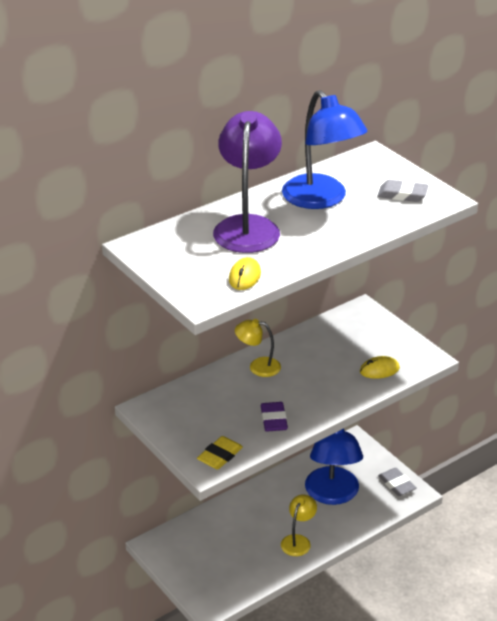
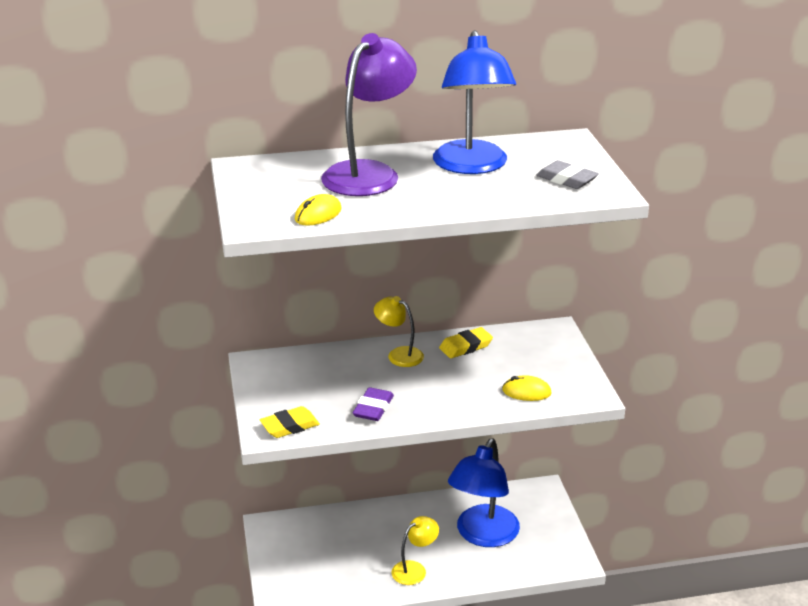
camera: 25 degrees right, 5 degrees down
grey eraser [378,468,416,496] -> none
none -> yellow eraser [439,327,493,358]

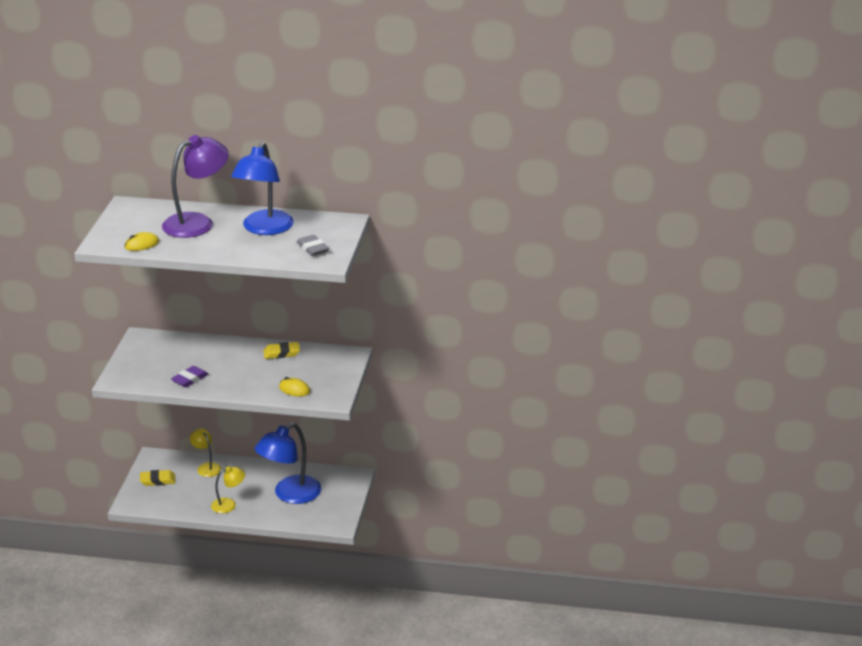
camera: 20 degrees right, 0 degrees up
yellow eraser [260,406,320,438] -> yellow eraser moved to [140,470,175,486]
yellow lamp [374,296,424,367] -> yellow lamp moved to [190,428,221,477]

